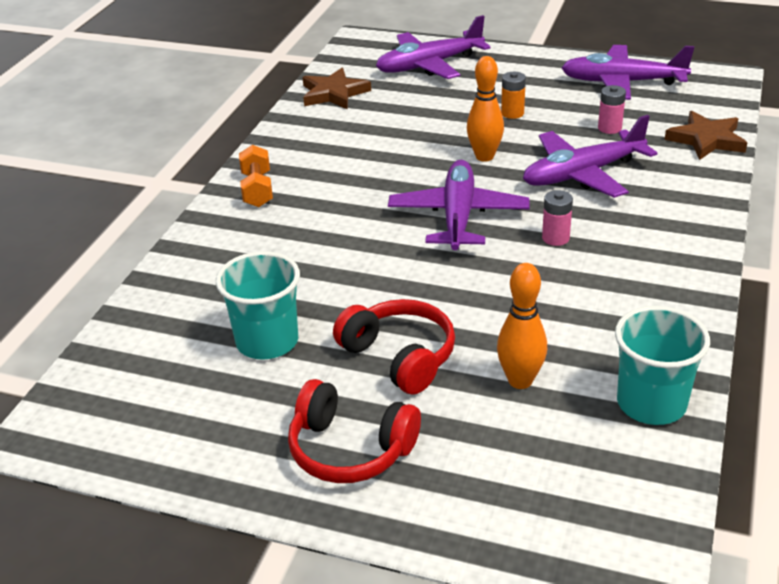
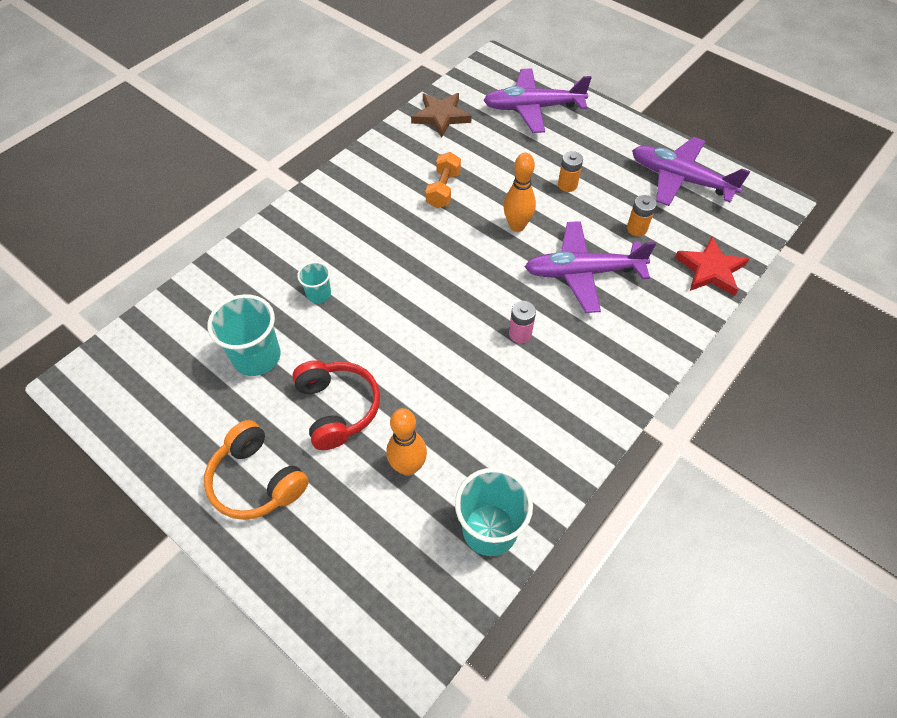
camera: 20 degrees right, 20 degrees up
orange dumbbell [239,145,273,207] -> orange dumbbell moved to [425,152,461,208]
red headphones [288,379,421,483] -> orange headphones [204,420,309,520]
purple plane [388,160,530,250] -> none
pink battery [598,85,626,134] -> orange battery [627,195,657,236]
brown star [665,111,747,160] -> red star [675,237,749,296]
none -> turquoise cup [297,262,331,303]

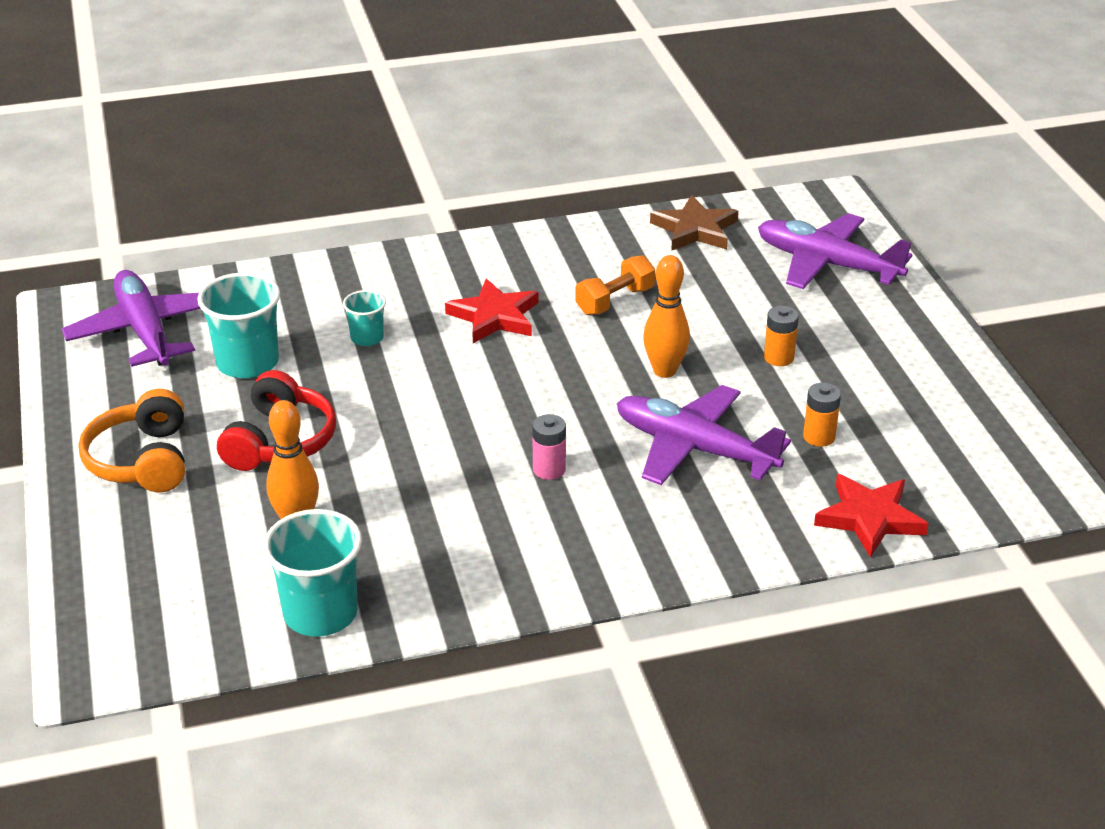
camera: 35 degrees right, 20 degrees down
purple plane [632,137,751,206] -> purple plane moved to [62,270,201,367]
none -> red star [445,279,539,343]

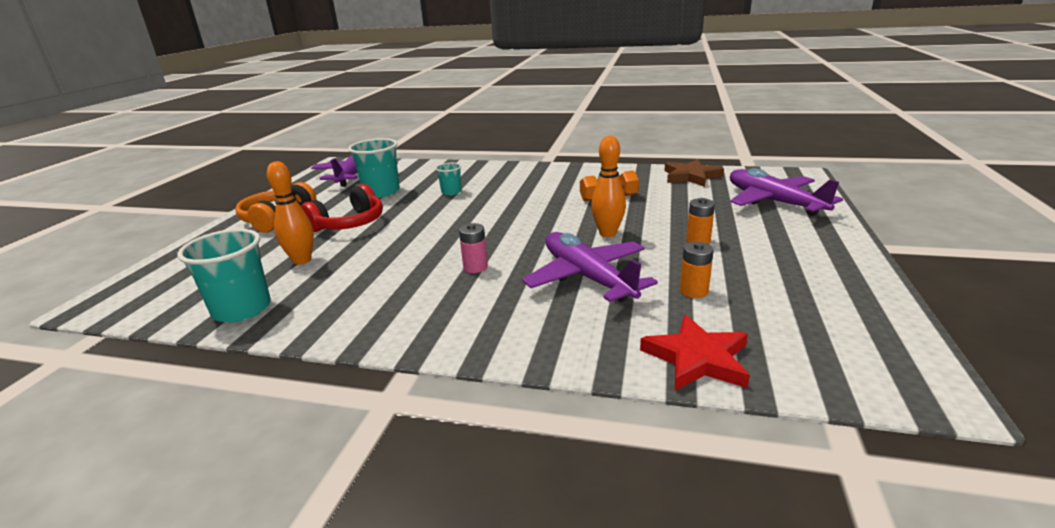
camera: 30 degrees right, 10 degrees down
red star [445,279,539,343] -> none

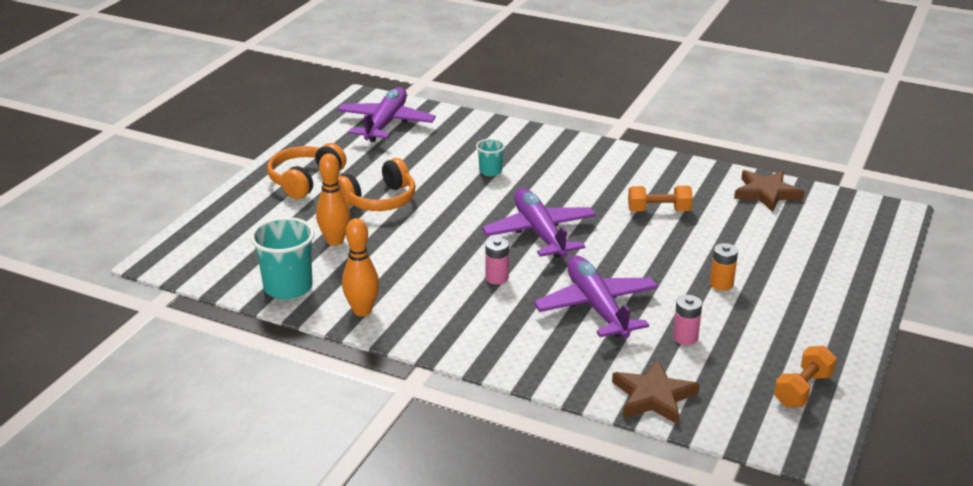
camera: 10 degrees right, 5 degrees up
red headphones [301,184,383,232] -> orange headphones [338,158,416,211]
turquoise cup [348,138,400,198] -> none
orange bowling pin [591,136,626,237] -> orange bowling pin moved to [342,218,379,316]
red star [640,315,750,391] -> brown star [612,359,700,424]
orange battery [680,242,714,298] -> pink battery [673,295,702,345]
purple plane [730,168,843,216] -> purple plane moved to [482,188,596,258]
none -> orange dumbbell [774,346,837,407]

